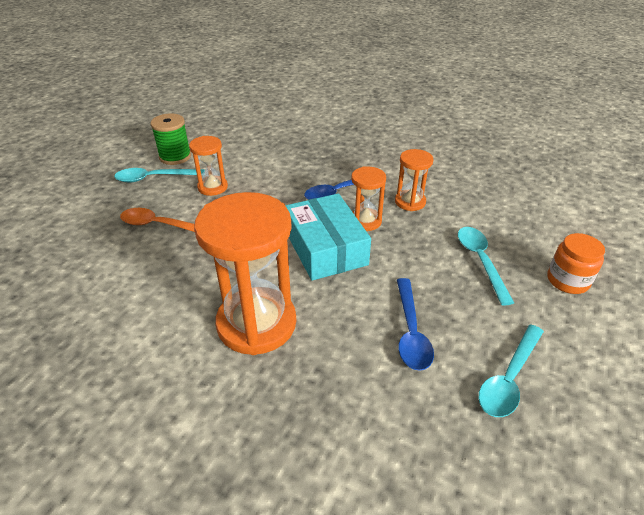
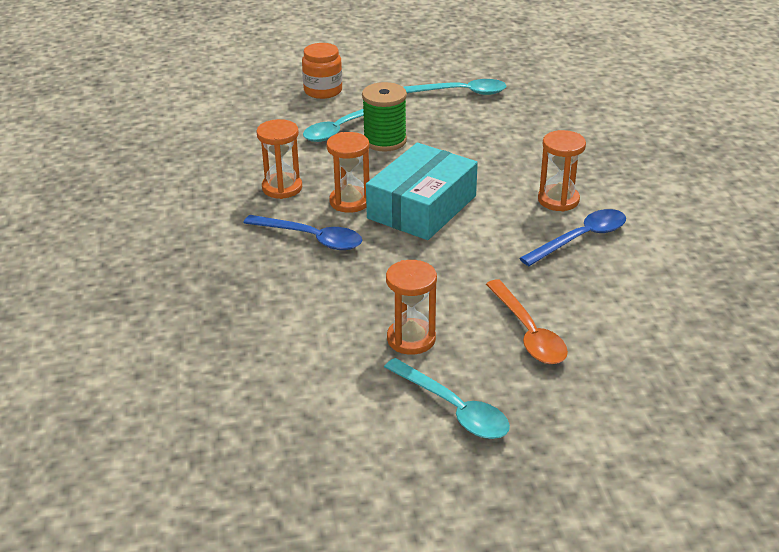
camera: 125 degrees left, 5 degrees down
green spool [150,113,191,165] -> green spool moved to [362,82,407,152]
orange hourglass [194,192,296,355] -> orange hourglass [538,130,586,211], size x0.51
blue spoon [397,278,434,371] -> blue spoon moved to [519,209,626,266]

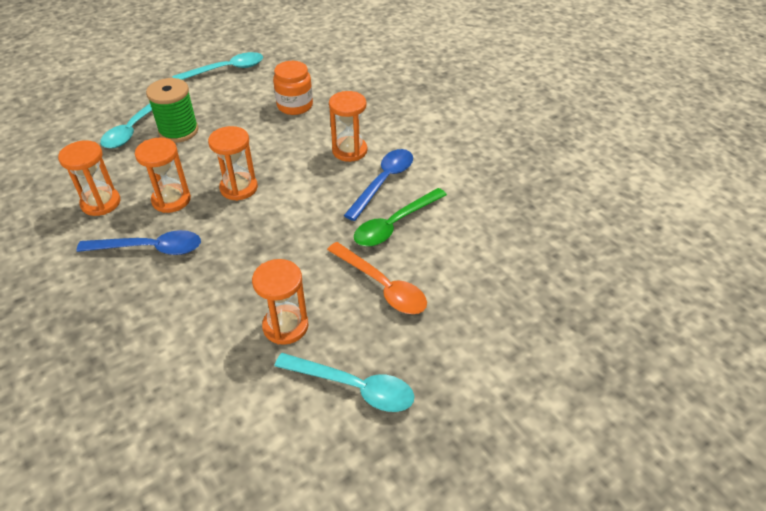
camera: 25 degrees left, 10 degrees up
orange jar [302,43,342,99] -> orange jar moved to [273,61,313,115]
turquoise box [366,143,478,240] -> orange hourglass [208,126,258,201]
none -> green spoon [354,188,447,247]

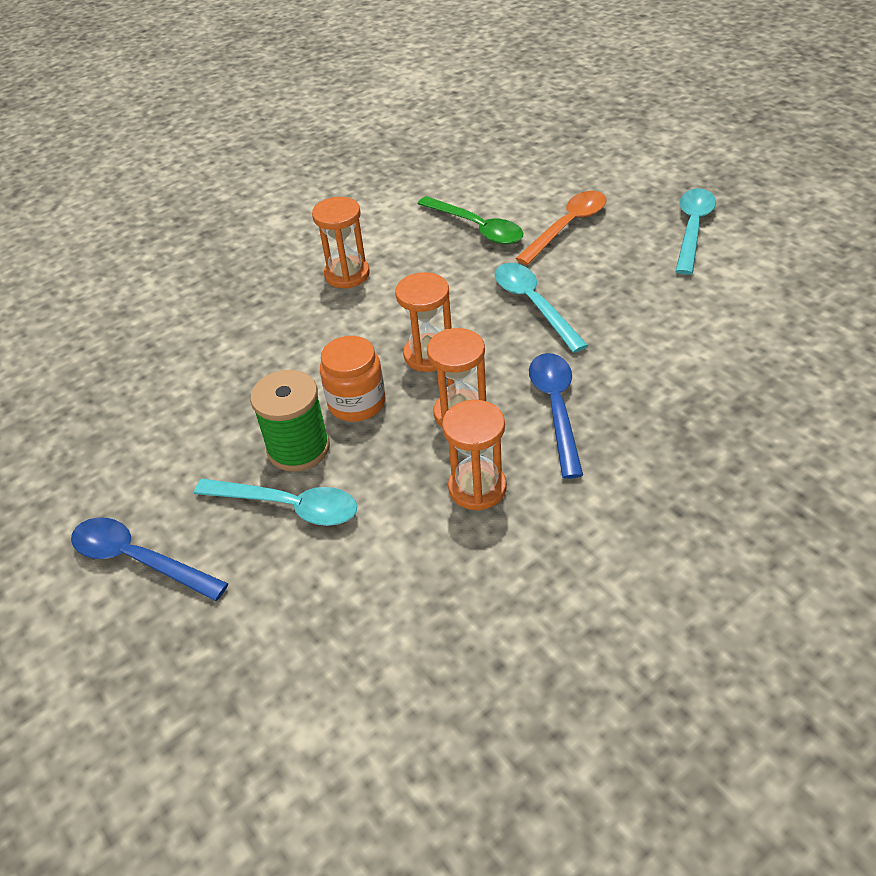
camera: 90 degrees left, 0 degrees up
turquoise spoon [172,52,263,80] -> turquoise spoon moved to [494,263,588,353]
orange hourglass [252,259,308,345] -> none
orange jar [273,61,313,115] -> orange jar moved to [320,336,385,422]
blue spoon [344,149,413,221] -> blue spoon moved to [71,517,229,601]

